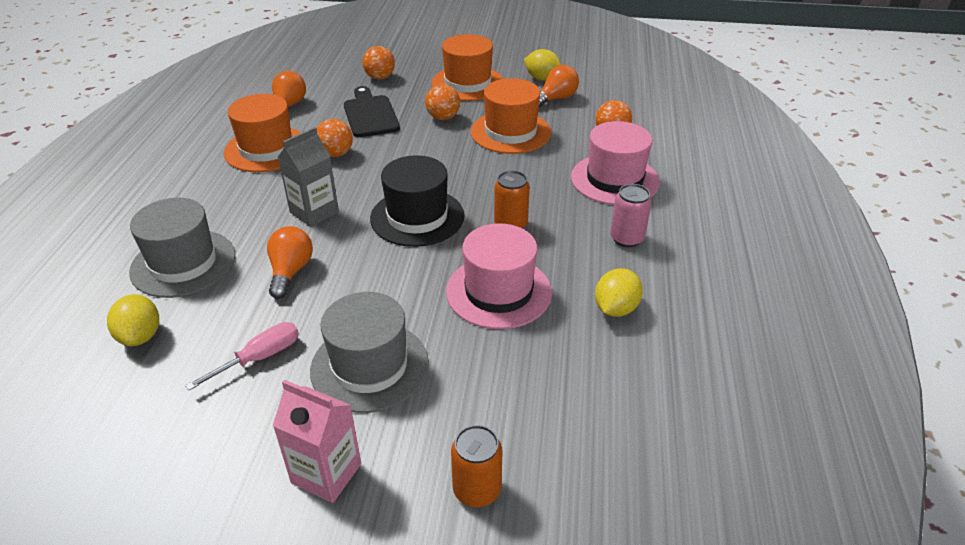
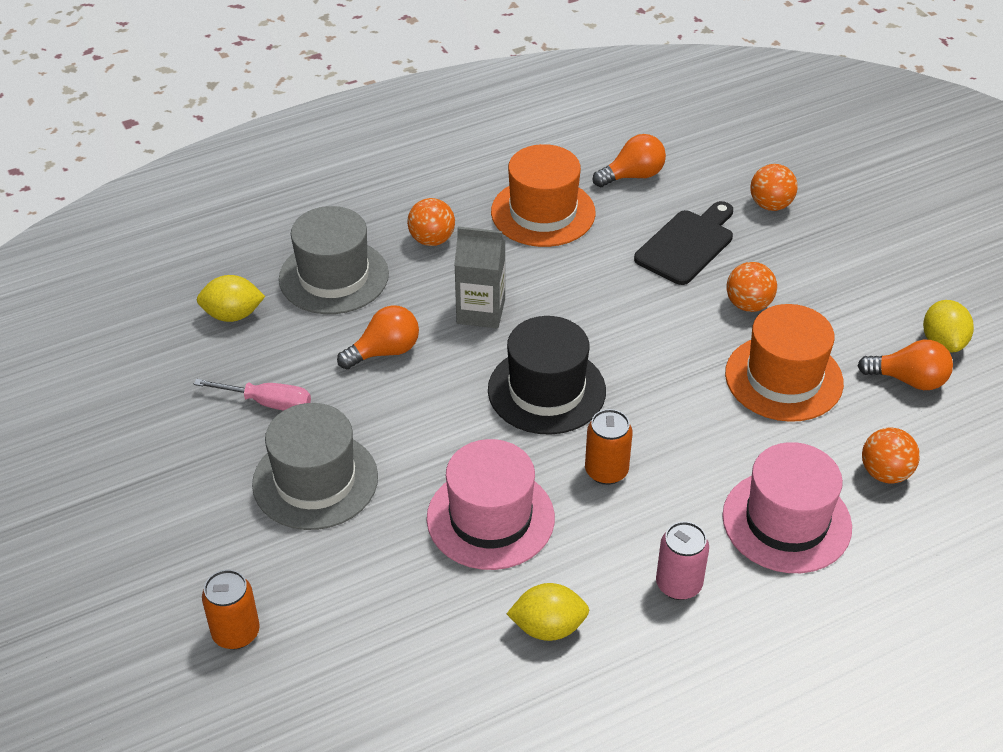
camera: 55 degrees right, 5 degrees up
yellow lemon [107,294,159,346] -> yellow lemon turned 45 degrees clockwise [197,275,265,322]
pink carton [273,380,361,503] -> none
orange ball [316,119,353,157] -> orange ball moved to [407,198,455,246]
orange hat [431,34,503,101] -> none

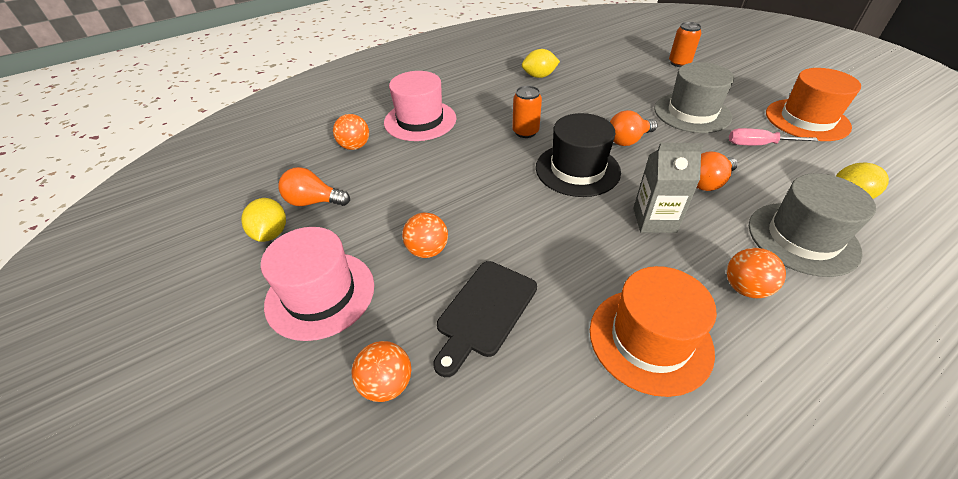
camera: 175 degrees right, 0 degrees up
pink hat [427,439,555,570] -> pink hat moved to [261,227,374,341]
orange light bulb [593,134,666,187] -> orange light bulb moved to [610,110,658,146]
pink can [656,521,709,600] -> none
orange hat [725,304,844,422] -> orange hat moved to [766,68,861,141]

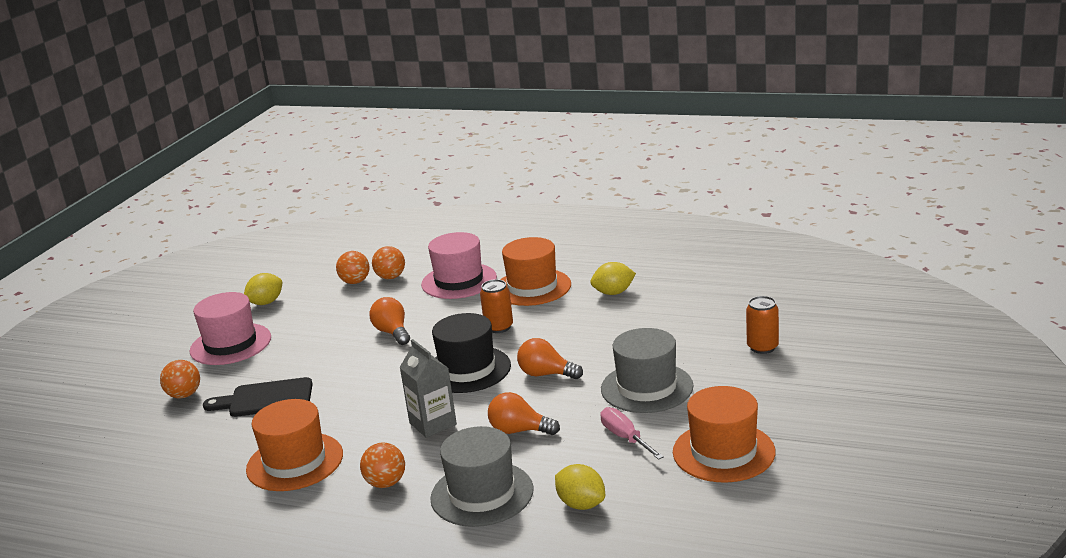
camera: 55 degrees right, 20 degrees down
orange light bulb [279,167,350,206] -> orange light bulb moved to [369,297,410,345]
orange ball [402,213,448,258] -> orange ball moved to [336,251,370,284]
yellow lemon [522,49,560,78] -> yellow lemon turned 60 degrees counterclockwise [590,262,636,295]
none -> orange hat [500,237,571,306]

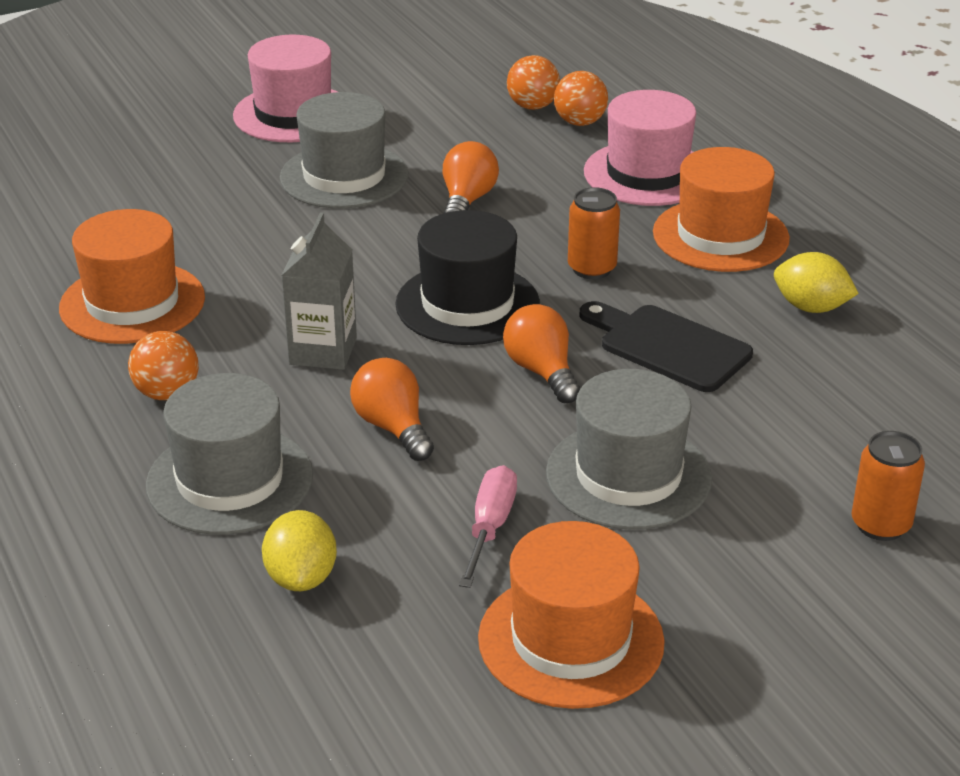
camera: 40 degrees right, 10 degrees up
orange ball [160,360,200,398] -> none
black cutting board [203,377,313,417] -> black cutting board moved to [579,301,753,392]
yellow lemon [244,273,282,305] -> none
none -> grey hat [280,92,409,209]

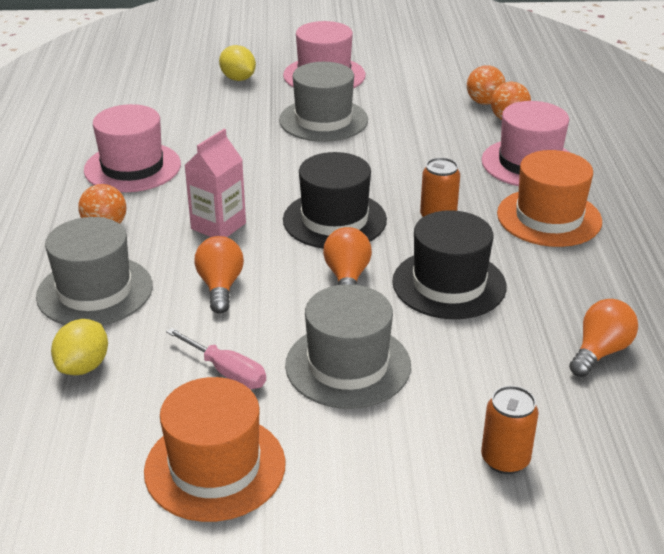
camera: 25 degrees right, 0 degrees up
orange hat [59,209,205,344] -> pink hat [84,104,181,192]
grey carton [281,212,357,370] -> pink carton [184,129,246,237]
orange light bulb [442,141,499,213] -> orange light bulb moved to [569,299,638,377]
pink screwdriver [459,465,517,588] -> pink screwdriver turned 90 degrees clockwise [166,328,266,389]
black cutting board [579,301,753,392] -> black hat [392,210,507,319]
yellow lemon [774,252,859,313] -> yellow lemon moved to [219,45,256,81]

